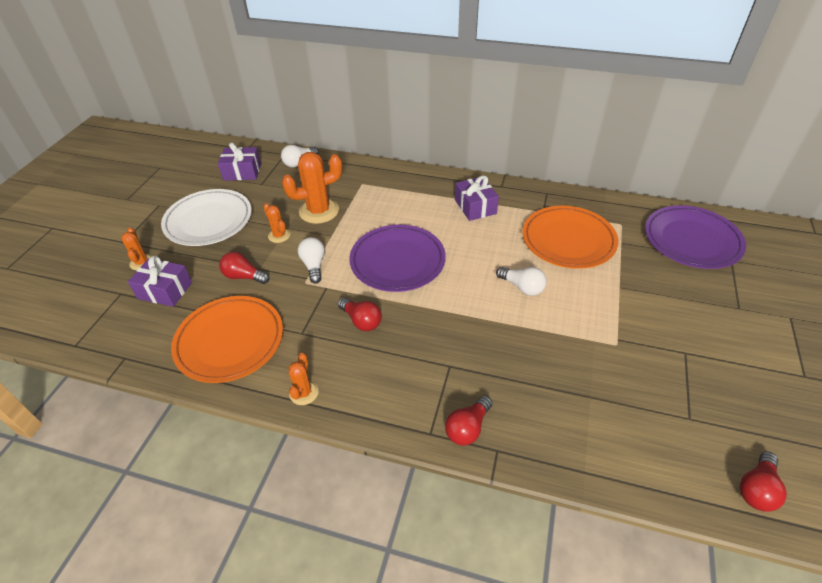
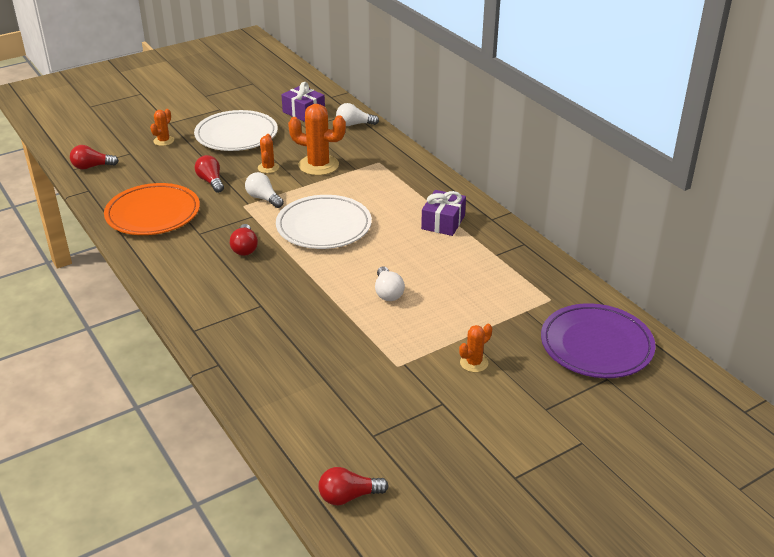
camera: 40 degrees right, 10 degrees down
purple gift [128,256,192,307] -> none
orange cactus [288,353,319,405] -> orange cactus moved to [459,324,492,372]
white light bulb [298,237,325,283] -> white light bulb turned 75 degrees counterclockwise [245,172,284,208]
purple plate [349,225,446,292] -> white plate [276,195,372,249]
red light bulb [445,396,493,445] -> red light bulb moved to [70,145,119,169]
orange plate [522,206,618,269] -> none

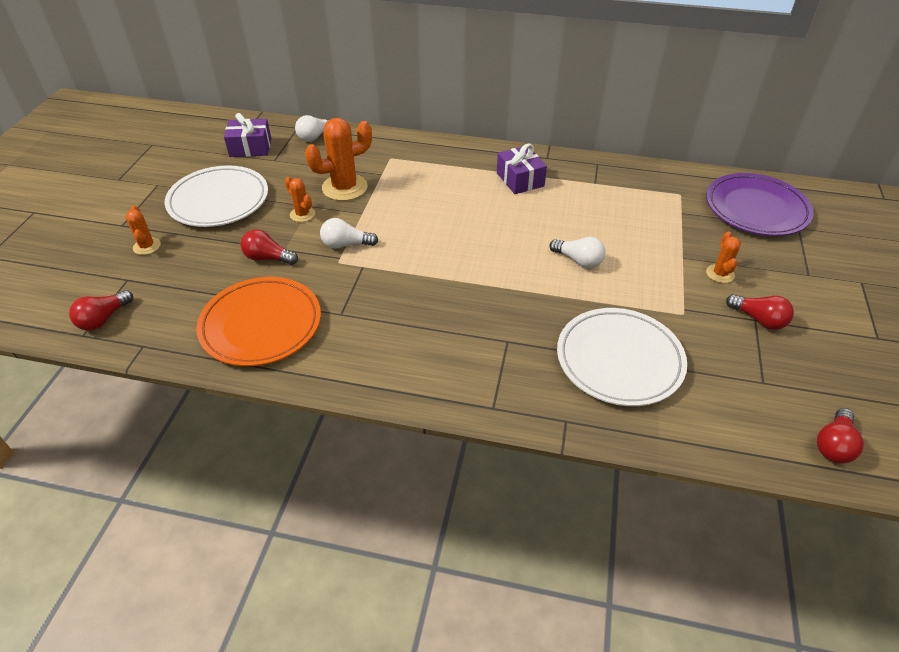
camera: 45 degrees left, 10 degrees up
red light bulb [230,224,258,256] -> red light bulb moved to [726,294,794,330]
white plate [276,195,372,249] -> white plate moved to [557,308,687,406]

